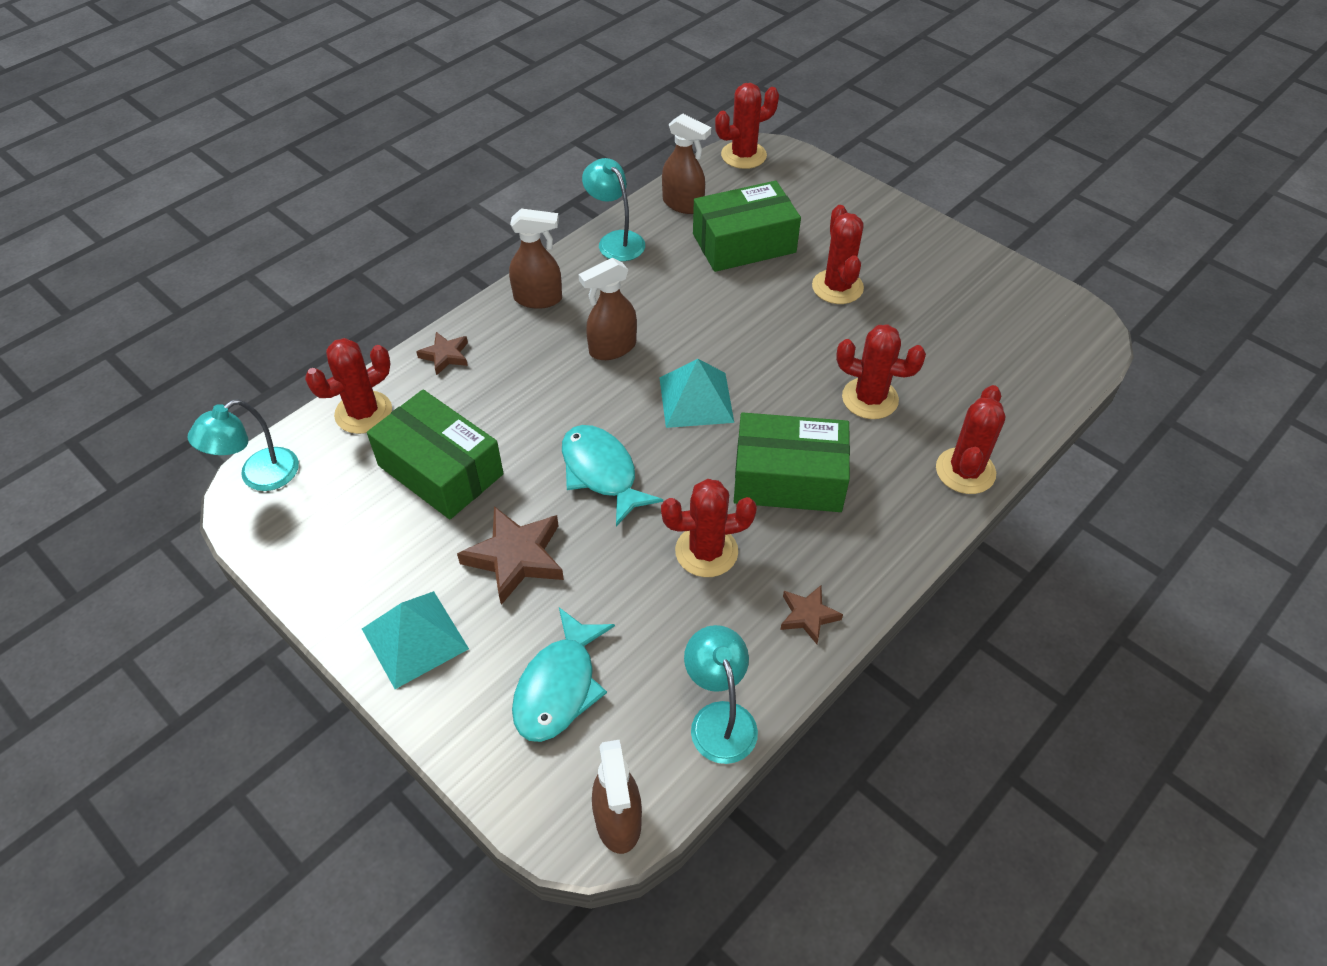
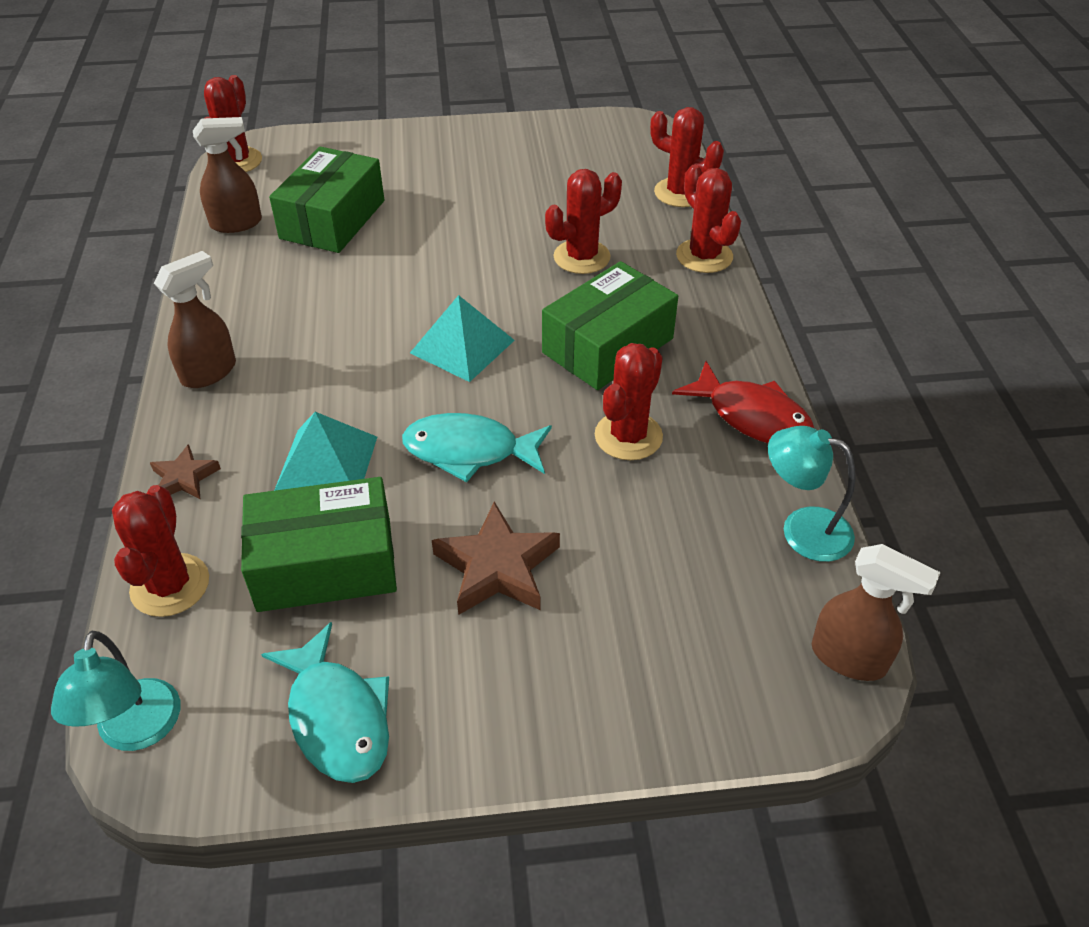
camera: 50 degrees left, 5 degrees down
turquoise pyramid [362,591,469,689] -> turquoise pyramid moved to [274,412,377,491]
turquoise fish [512,607,615,742] -> turquoise fish moved to [261,622,389,783]
brown spray bottle [578,258,637,360] -> none
turquoise lamp [582,158,645,261] -> none
brown star [780,585,843,644] -> red fish [672,361,814,443]
red cactus [812,205,864,304] -> red cactus moved to [650,107,724,207]

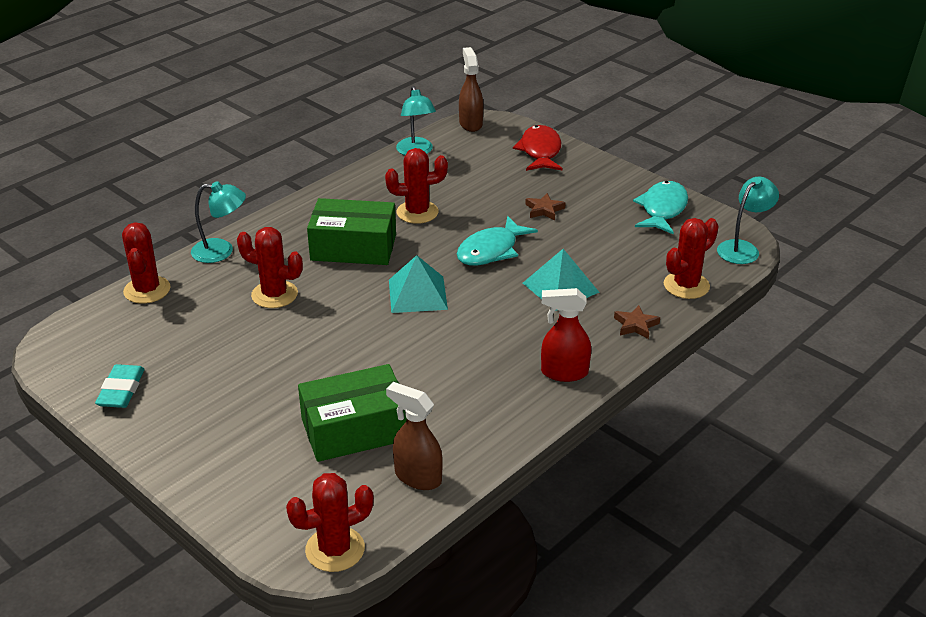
camera: 130 degrees left, 10 degrees down
brown spray bottle [154,251,236,388] -> red spray bottle [541,288,591,382]
green box [241,477,397,612] -> none
turquoise fish [402,413,552,482] -> turquoise fish turned 75 degrees clockwise [457,216,538,266]
brown star [432,502,560,615] -> brown star [525,193,566,220], size x0.57
red fish [672,361,814,443] -> red fish moved to [513,125,563,171]
red cactus [676,165,741,273] -> turquoise lamp [191,181,246,263]
none -> turquoise eraser [95,364,145,408]

